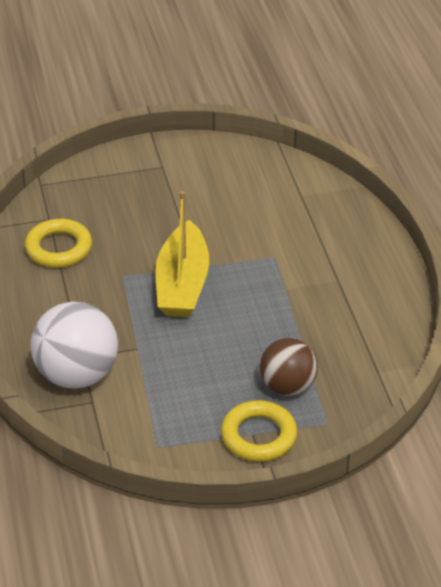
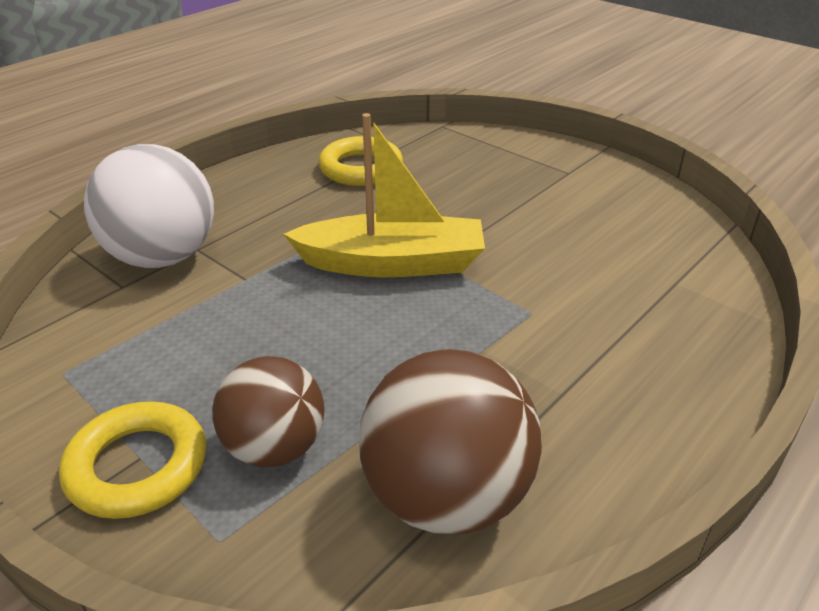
camera: 55 degrees right, 5 degrees down
yellow boat [155,191,209,317] -> yellow boat turned 150 degrees counterclockwise [284,113,485,277]
none -> brown ball [359,349,542,534]

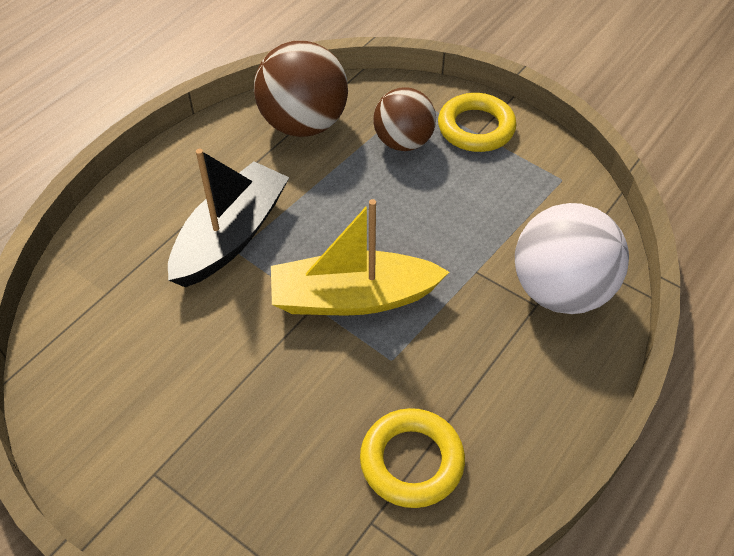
camera: 175 degrees right, 15 degrees up
none -> black boat [168,149,289,287]

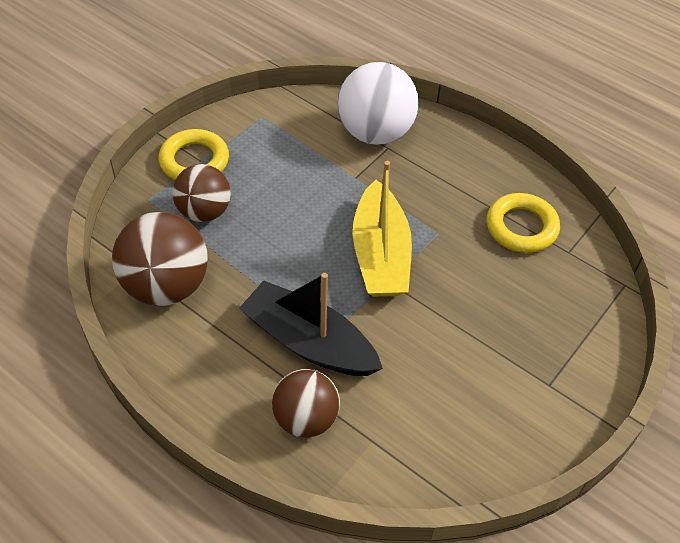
camera: 90 degrees left, 0 degrees up
none -> brown ball [272,369,340,438]

